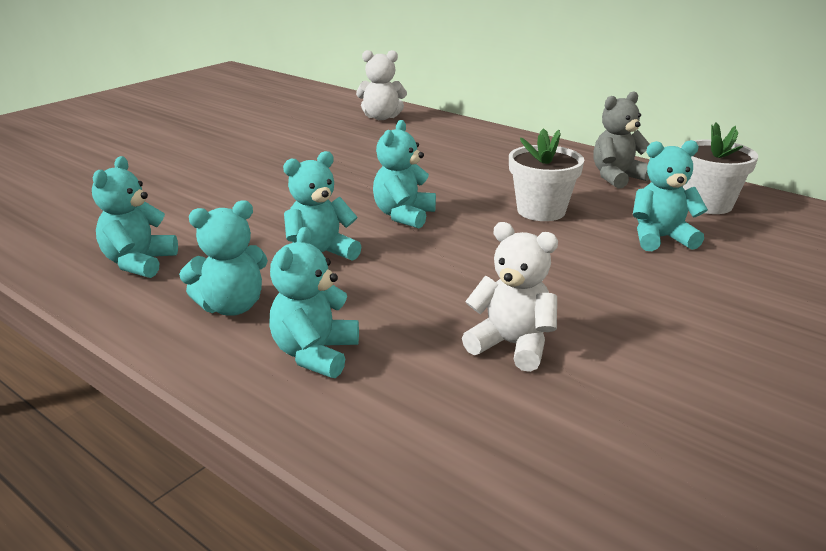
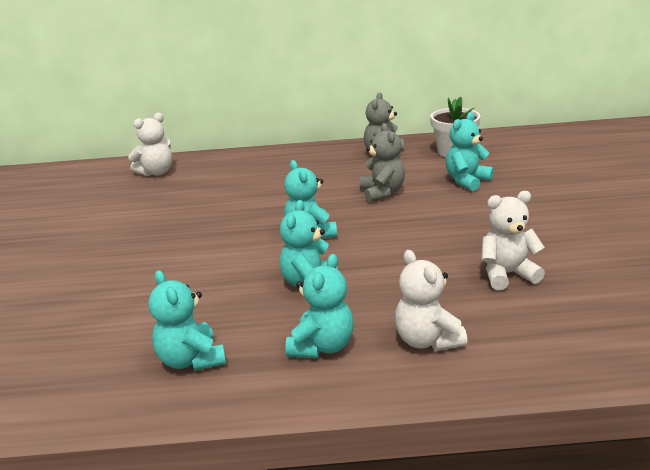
camera: 40 degrees left, 0 degrees up
turquoise teddy bear [270,227,359,378] -> white teddy bear [395,250,467,351]
white flower pot [509,128,584,221] -> grey teddy bear [360,123,405,202]

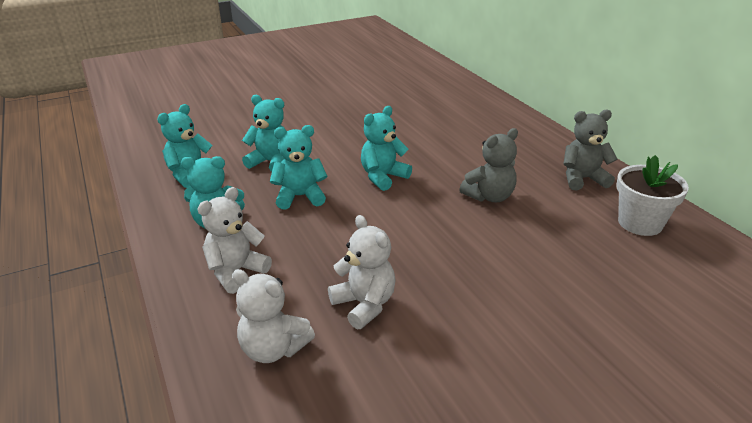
camera: 65 degrees right, 5 degrees up
white teddy bear [128,113,172,176] -> white teddy bear moved to [232,269,315,363]
turquoise teddy bear [445,112,494,191] -> turquoise teddy bear moved to [242,95,284,172]

